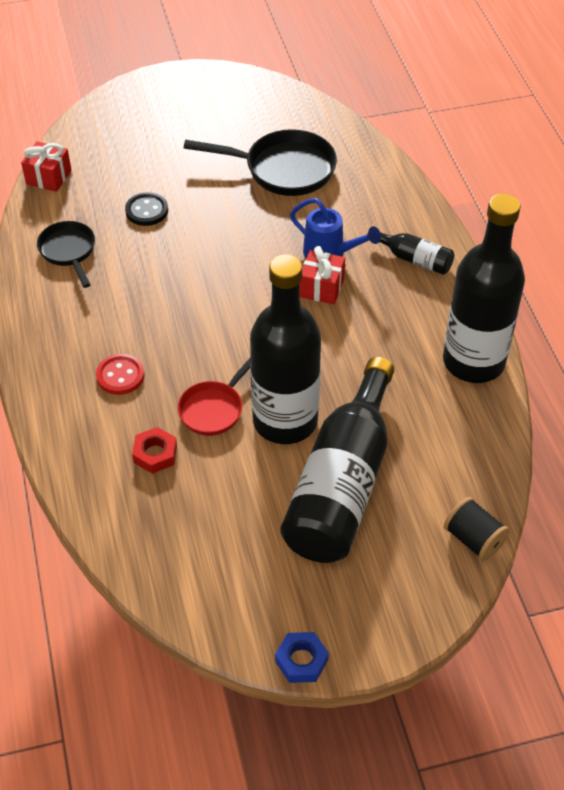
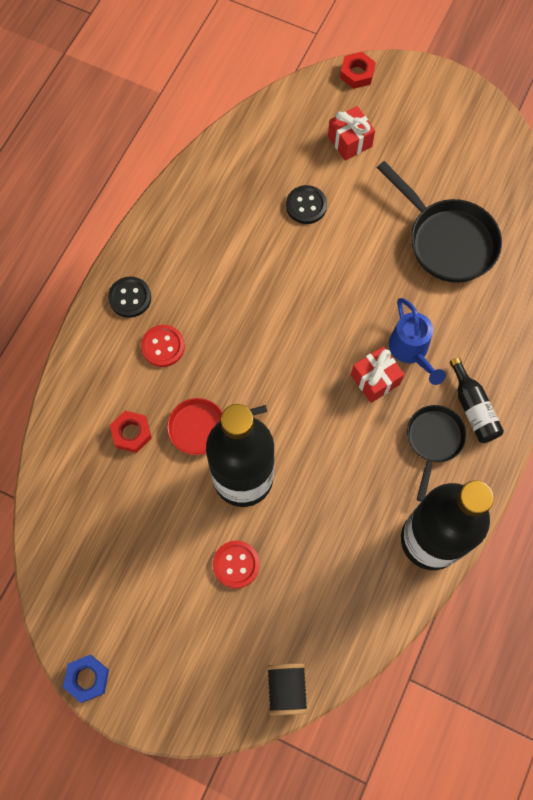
camera: 40 degrees right, 20 degrees up
red gift [21,141,72,192] -> red gift moved to [328,106,375,161]
black pan [37,221,95,288] -> black pan moved to [407,405,466,501]
black bottle [280,357,394,563] -> red button [213,541,260,588]
none -> black button [108,277,151,318]
none -> red nut [340,52,376,89]

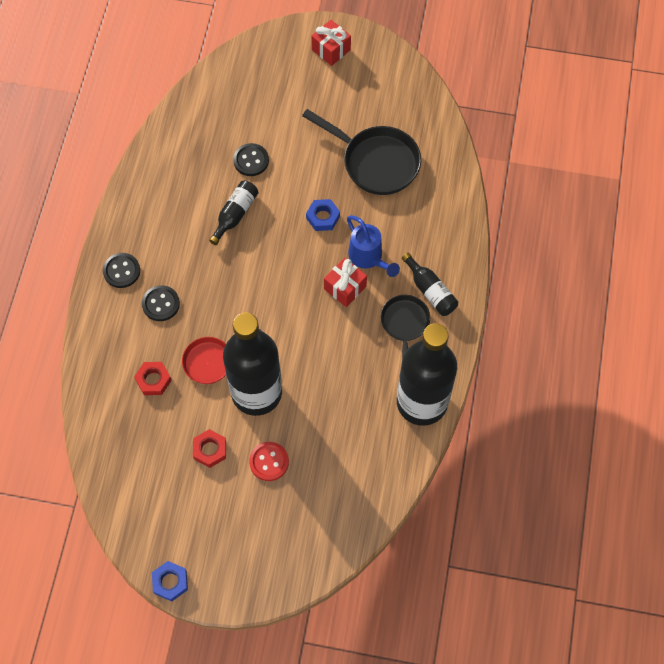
camera: 15 degrees left, 5 degrees down
red button [141,325,185,367] -> black button [142,285,180,321]
black spool [267,663,308,715] -> none
red gift [328,106,375,161] -> red gift moved to [311,20,351,66]
red nut [340,52,376,89] -> red nut moved to [193,429,226,468]
none -> black bottle [209,181,259,245]
none -> blue nut [306,199,340,231]

